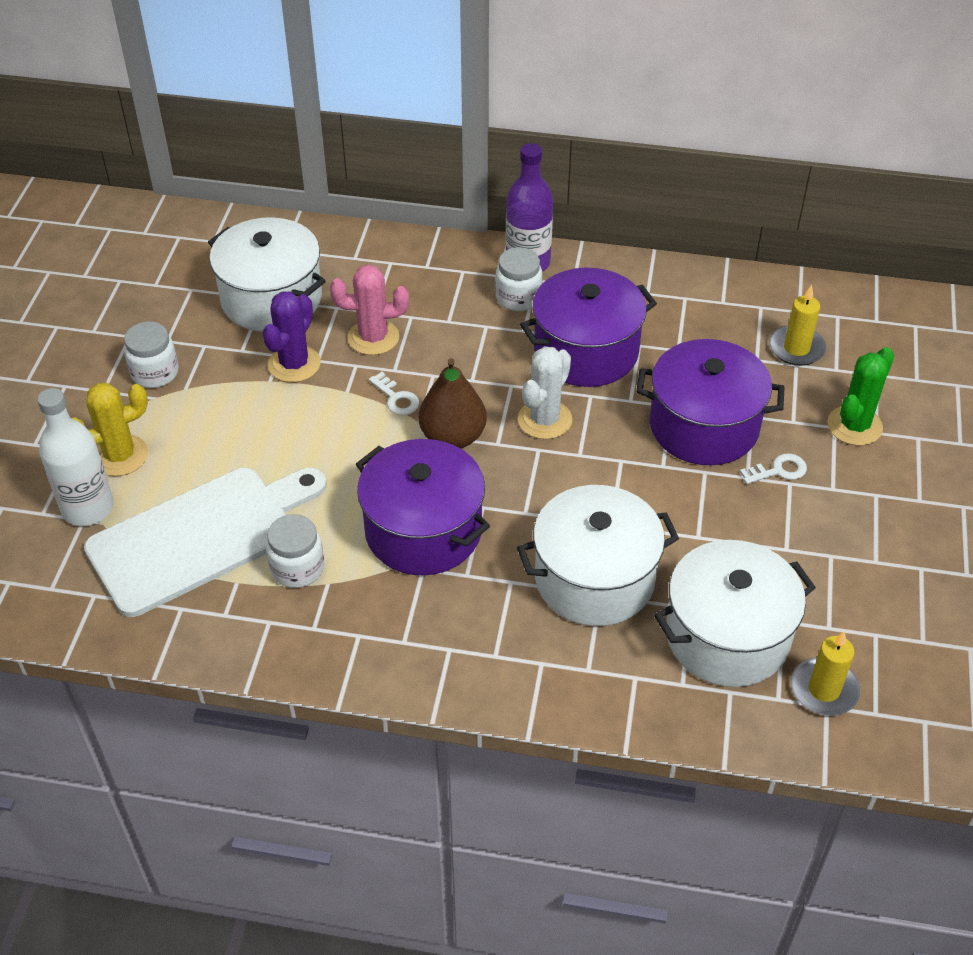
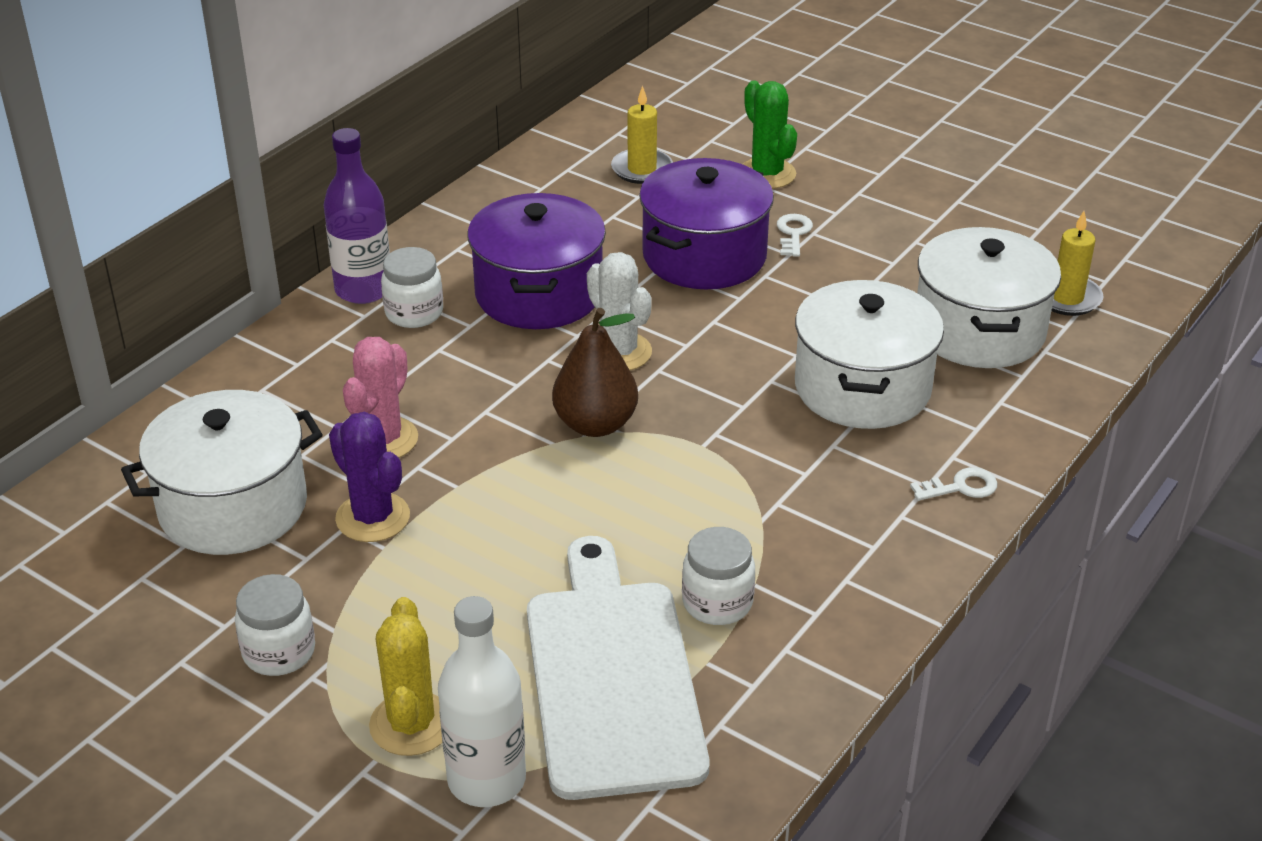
camera: 65 degrees left, 10 degrees down
purple pot [356,439,490,576] -> none
white key [369,372,419,416] -> white key moved to [910,467,997,501]

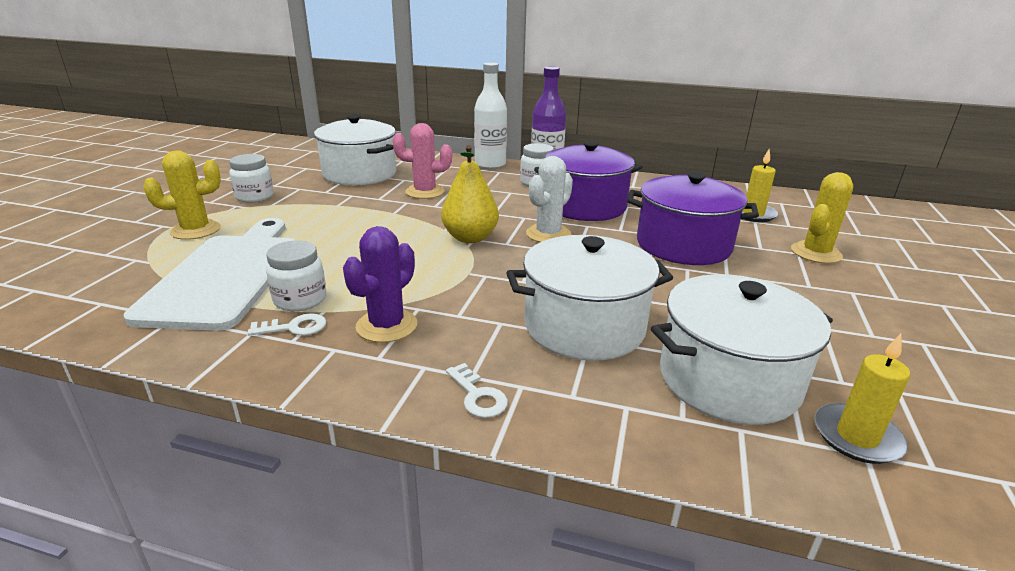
camera: 70 degrees right, 10 degrees down
purple cactus [329,412,410,542] -> purple cactus moved to [343,226,417,343]
white bottle [438,596,526,807] -> white bottle moved to [474,62,507,169]
white cutting board [527,536,710,800] -> white cutting board turned 60 degrees counterclockwise [124,218,296,331]
brown pear [552,308,638,437] -> yellow pear [441,145,499,243]
green cactus [743,80,797,189] -> yellow cactus [791,172,853,264]
white key [777,214,813,257] -> white key moved to [248,314,327,336]

